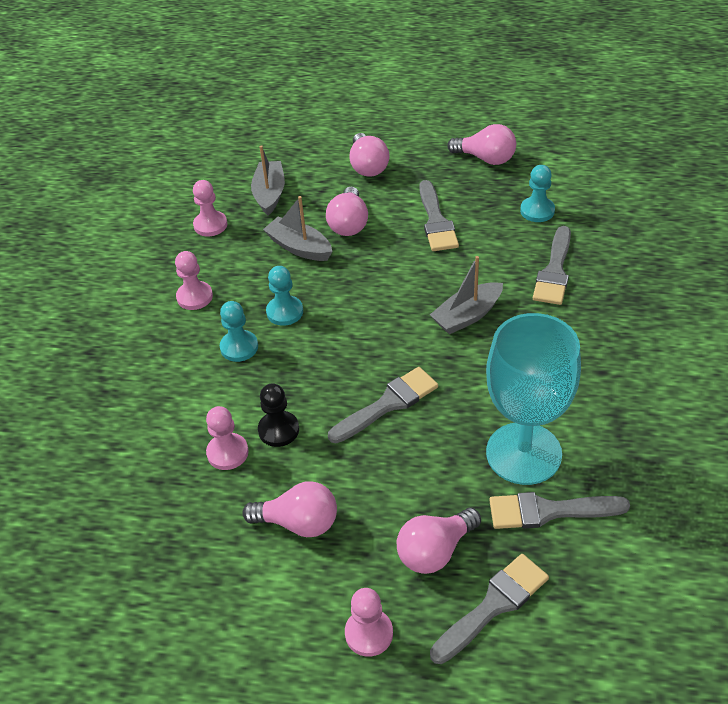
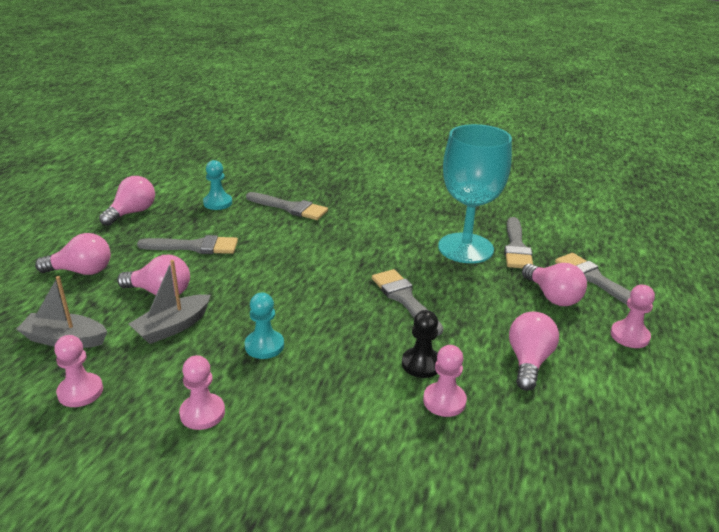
camera: 85 degrees left, 15 degrees down
turquoise pawn [220,301,258,362] -> none
grey boat [430,256,503,334] -> none

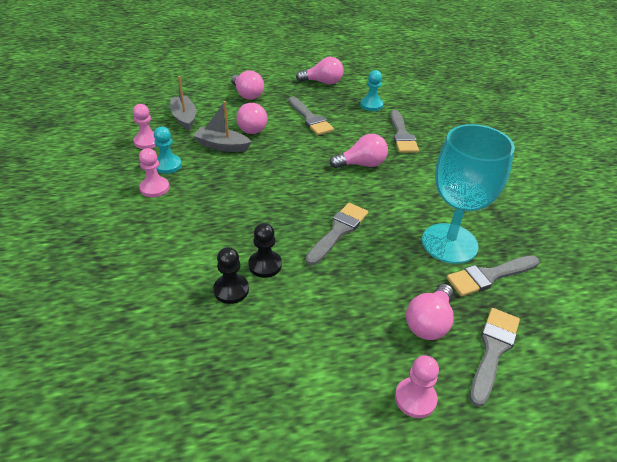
camera: 60 degrees right, 10 degrees up
turquoise pawn [245,293,284,359] -> turquoise pawn moved to [154,127,182,174]
pink pawn [423,345,467,417] -> black pawn [213,247,249,304]
pink light bulb [509,312,559,391] -> pink light bulb moved to [329,134,388,168]

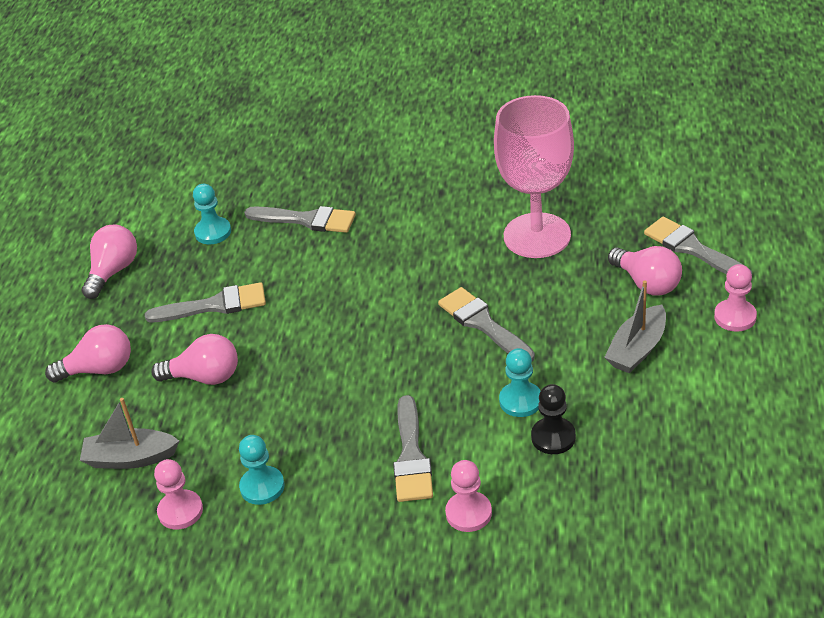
camera: 65 degrees left, 0 degrees up
pink pawn [139,148,169,197] -> pink pawn moved to [445,460,492,532]
grey boat [193,101,251,152] -> grey boat moved to [604,280,666,373]
black pawn [248,223,282,278] -> turquoise pawn [499,348,541,417]
pink light bulb [329,134,388,168] -> none
turquoise goblet [422,124,515,264] -> pink goblet [494,95,574,258]
grey brush [446,256,539,296] -> grey brush moved to [393,395,433,502]

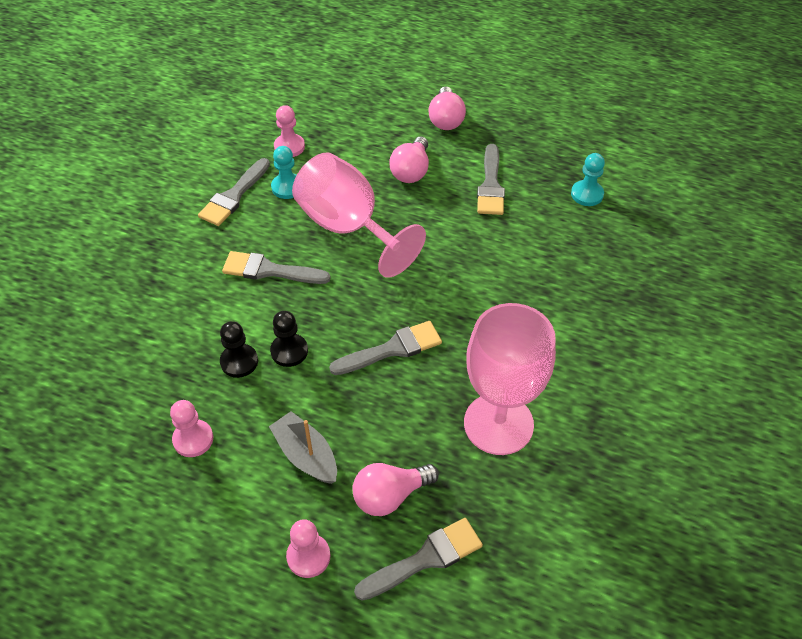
camera: 100 degrees right, 10 degrees up
grey boat [80,398,179,469] -> none
pink light bulb [81,225,137,299] -> none
grey brush [244,206,356,233] -> grey brush moved to [198,158,270,226]
pink pawn [445,460,492,532] -> pink pawn moved to [170,400,213,457]
turquoise pawn [499,348,541,417] -> black pawn [270,311,308,367]
none -> pink goblet [292,152,426,278]

